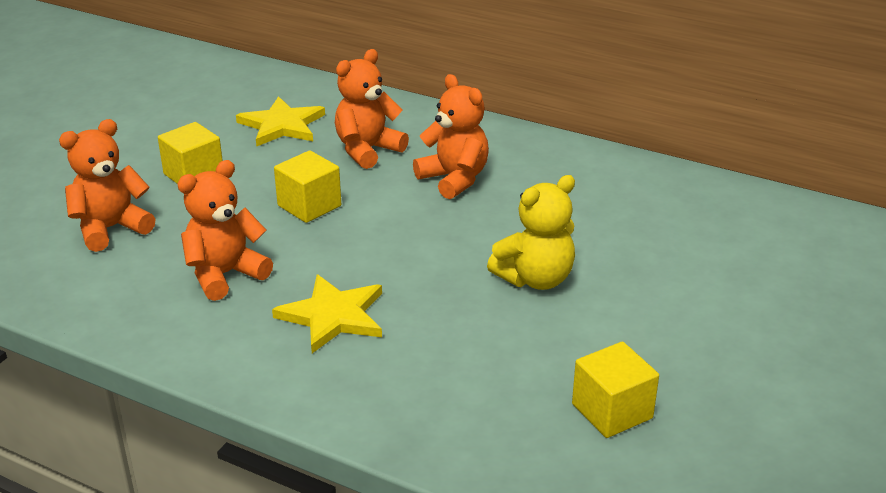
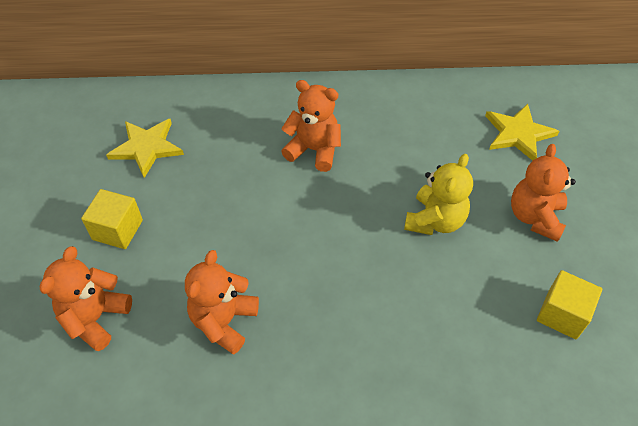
camera: 30 degrees left, 20 degrees up
yellow star [272,274,382,353] -> yellow star moved to [485,104,559,161]
yellow cube [274,150,341,223] -> none
orange teddy bear [335,49,409,169] -> orange teddy bear moved to [511,144,576,242]

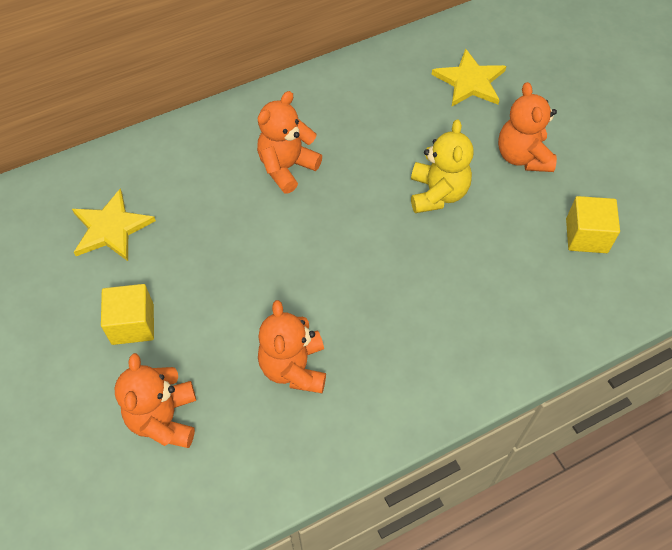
camera: 25 degrees left, 5 degrees up
orange teddy bear [281,80,341,172] -> orange teddy bear turned 45 degrees counterclockwise [257,91,322,194]

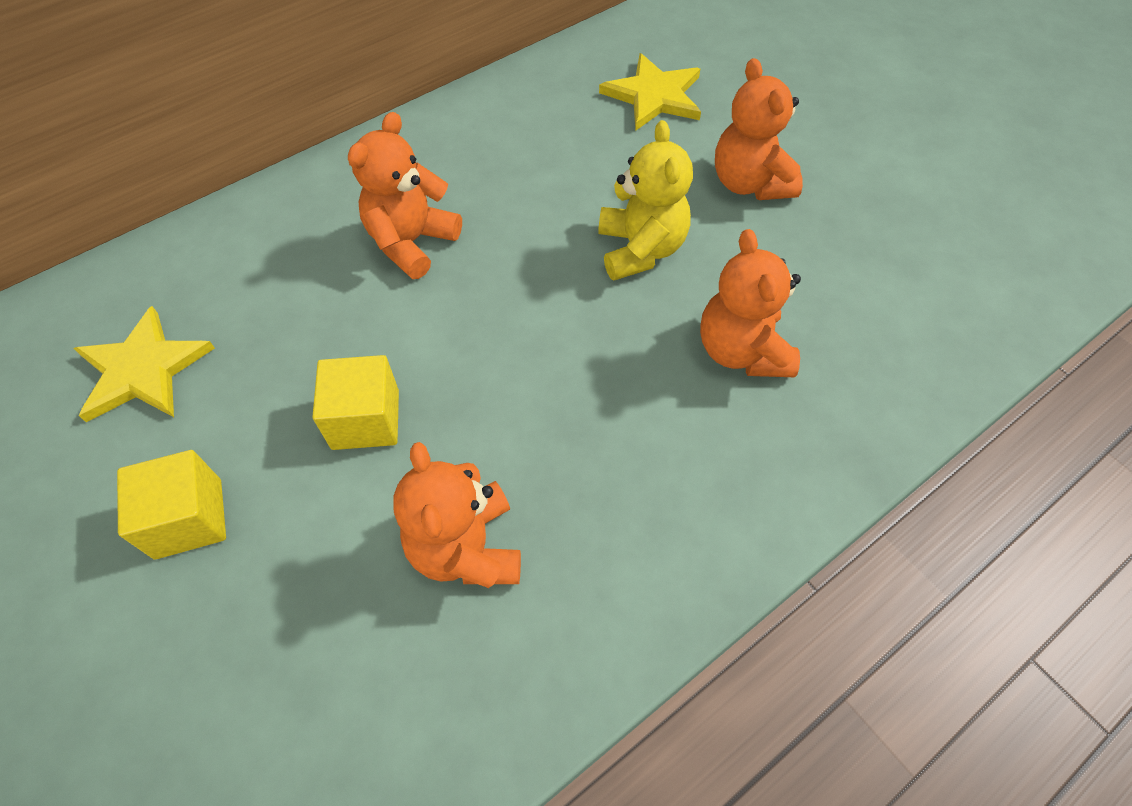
camera: 10 degrees left, 0 degrees up
orange teddy bear [115,353,196,448] -> orange teddy bear moved to [700,229,801,377]
yellow cube [566,196,620,253] -> yellow cube moved to [312,355,399,450]

